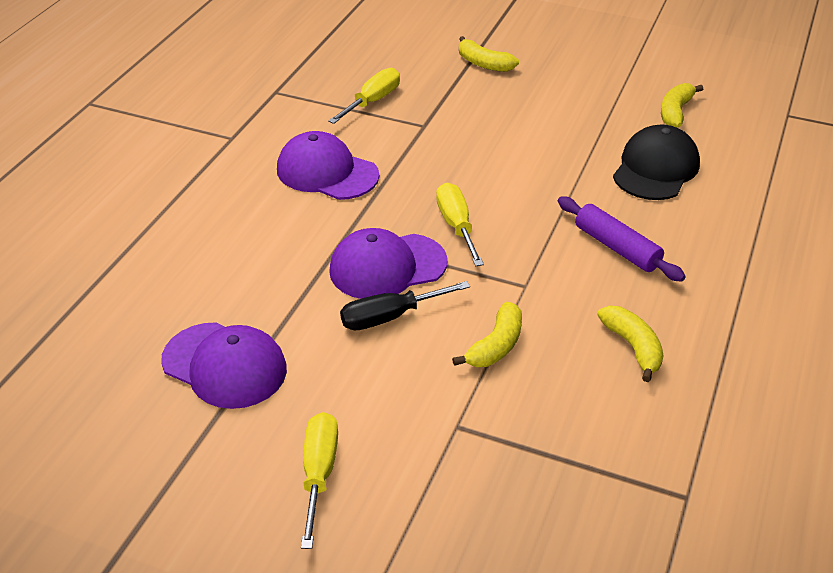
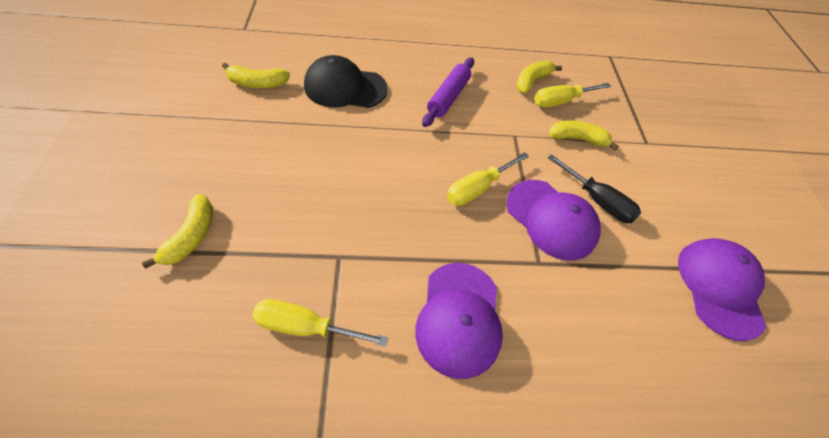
camera: 120 degrees left, 15 degrees up
yellow screwdriver [301,412,338,549] -> yellow screwdriver moved to [534,83,611,107]

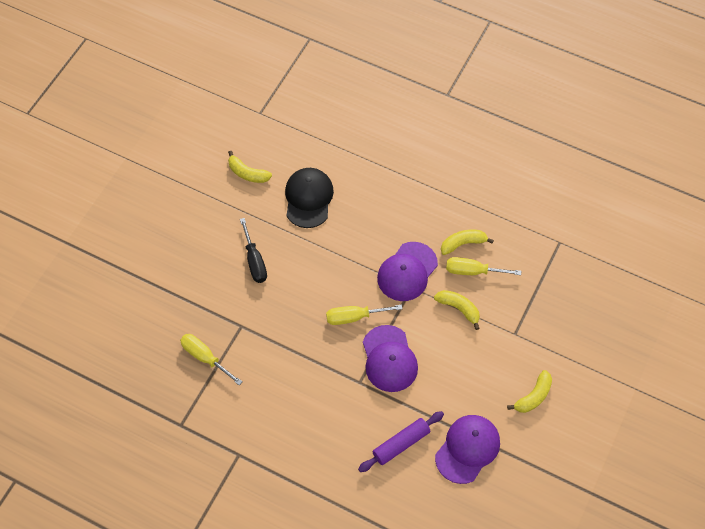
camera: 35 degrees right, 5 degrees up
yellow banana [142,194,213,268] -> yellow banana moved to [507,370,552,413]
black cap [304,55,388,108] -> black cap turned 60 degrees clockwise [285,168,334,228]
purple cap [415,263,503,379] -> purple cap moved to [377,242,438,301]
purple rolling pin [422,57,474,127] -> purple rolling pin moved to [358,411,444,472]
black screwdriver [548,154,641,223] -> black screwdriver moved to [240,218,267,283]

